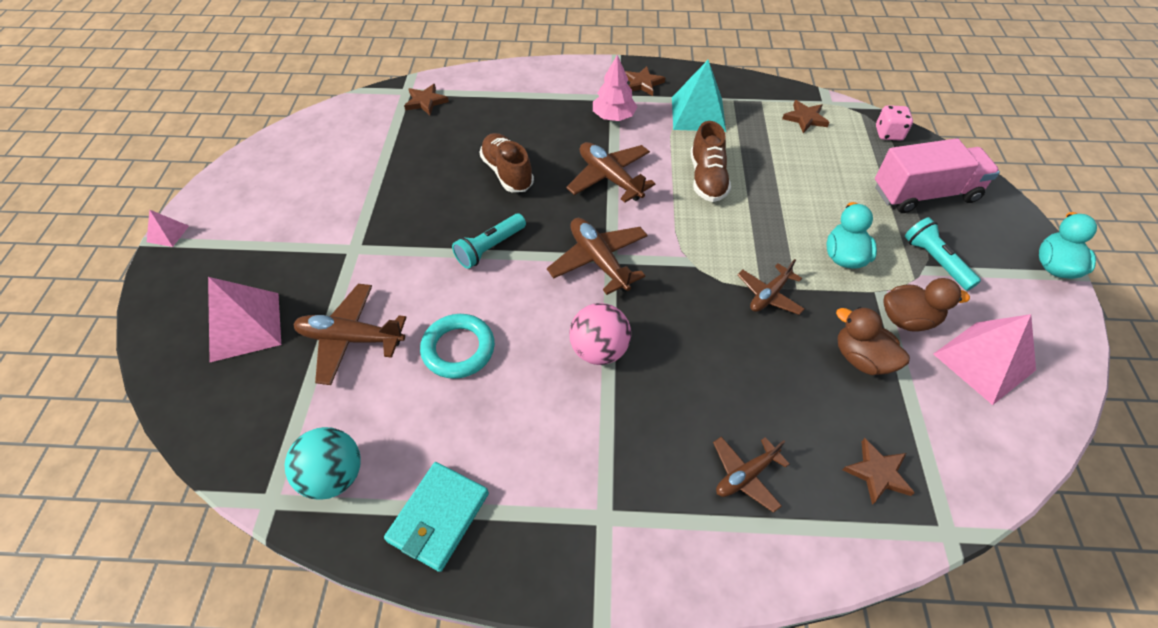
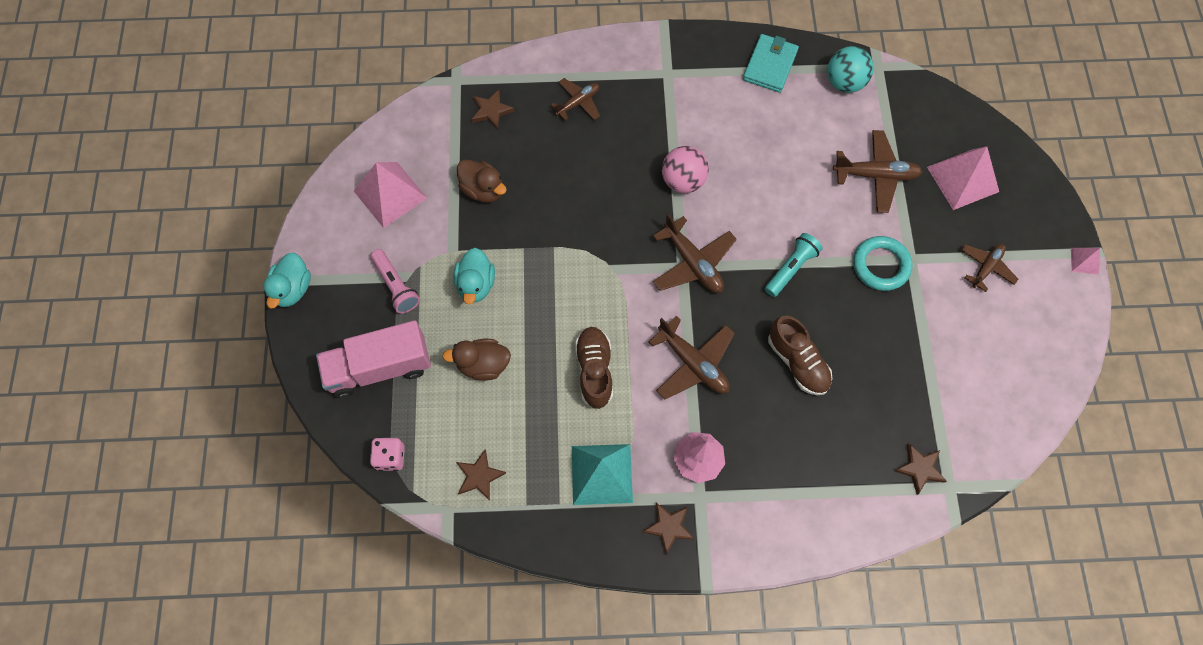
camera: 175 degrees right, 15 degrees up
turquoise ring [420,314,495,379] -> turquoise ring moved to [853,236,913,291]
brown plane [738,259,804,315] -> brown plane moved to [961,244,1018,292]
brown duck [883,278,970,332] -> brown duck moved to [442,339,511,381]
turquoise flashlight [905,217,981,291] -> pink flashlight [370,249,420,314]

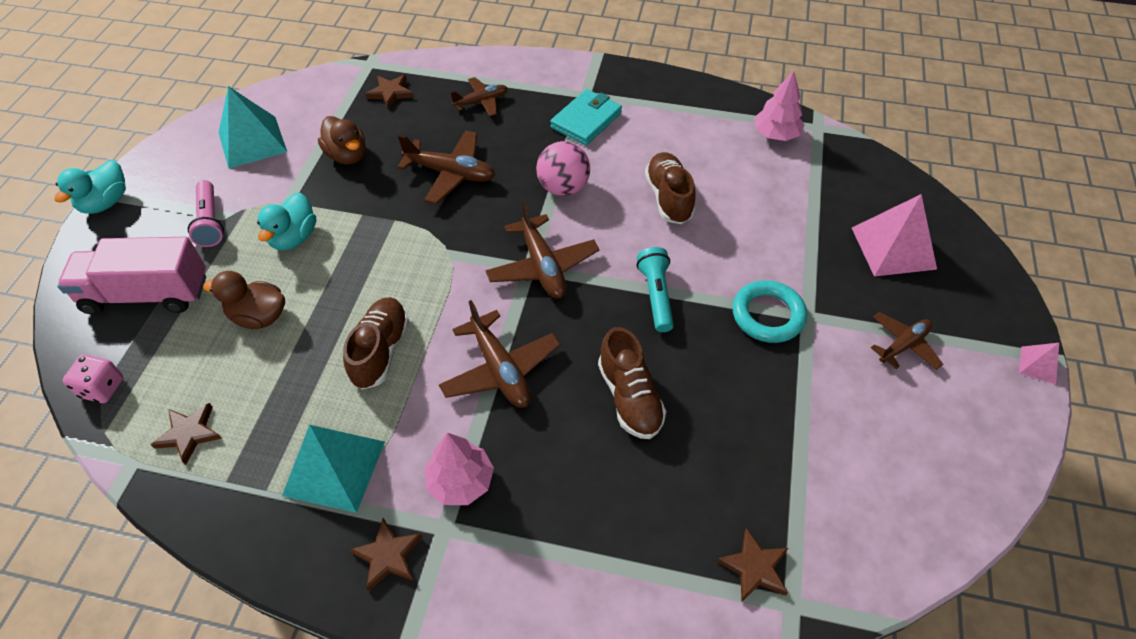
camera: 15 degrees right, 15 degrees down
pink pyramid [354,162,427,228] -> turquoise pyramid [218,86,287,169]
turquoise wallet [743,34,799,93] -> turquoise wallet moved to [550,89,622,145]
turquoise flashlight [765,233,823,297] -> turquoise flashlight turned 60 degrees counterclockwise [637,247,674,332]
turquoise ball [827,46,874,93] -> pink tree [754,71,805,141]
brown plane [833,130,922,213] -> brown plane moved to [397,130,495,204]
none -> brown shoe [645,152,696,224]

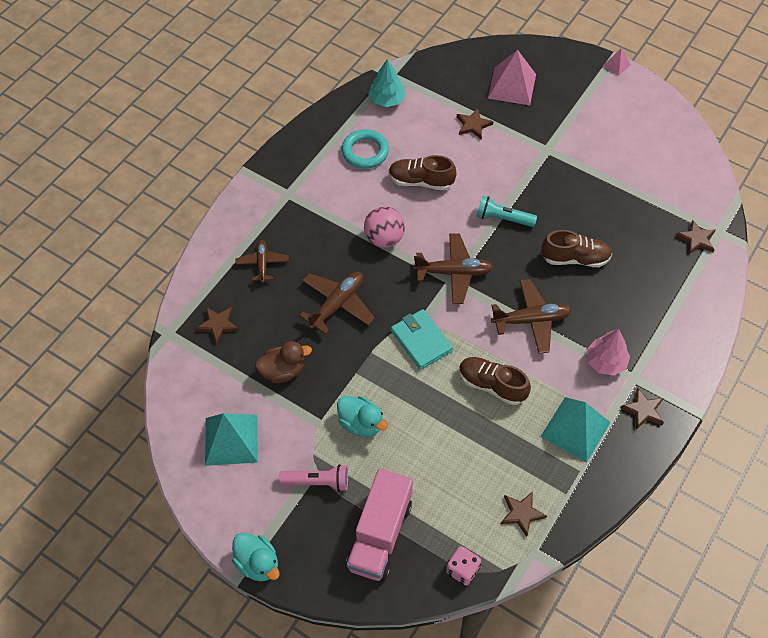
camera: 70 degrees left, 5 degrees up
brown duck [203,271,285,329] -> none
turquoise wallet [550,89,622,145] -> turquoise wallet moved to [391,309,453,370]
turquoise ring [732,280,807,343] -> turquoise ring moved to [342,129,389,169]
pink tree [754,71,805,141] -> turquoise tree [368,59,406,107]
brown plane [871,312,943,370] -> none
none -> brown star [457,108,493,139]

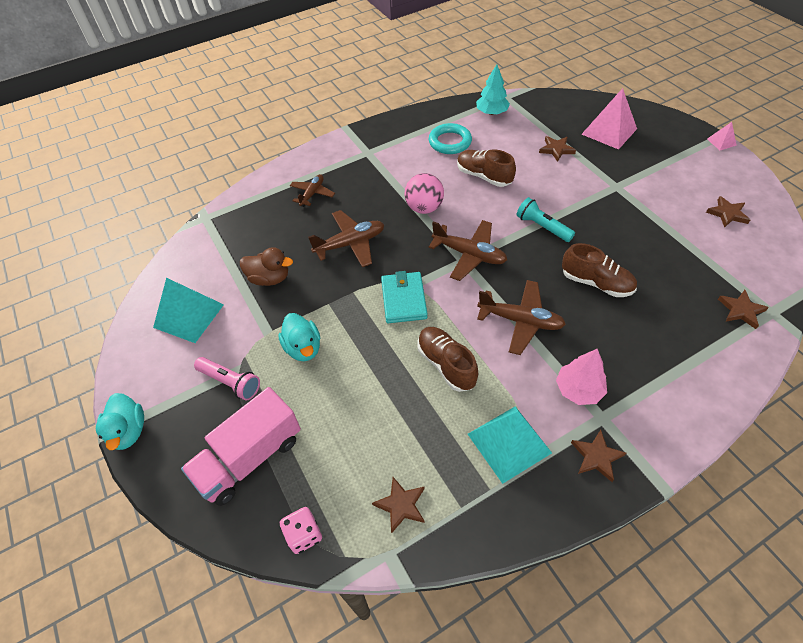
camera: 30 degrees right, 5 degrees down
brown star [196,307,239,344] -> brown star moved to [706,196,750,228]

